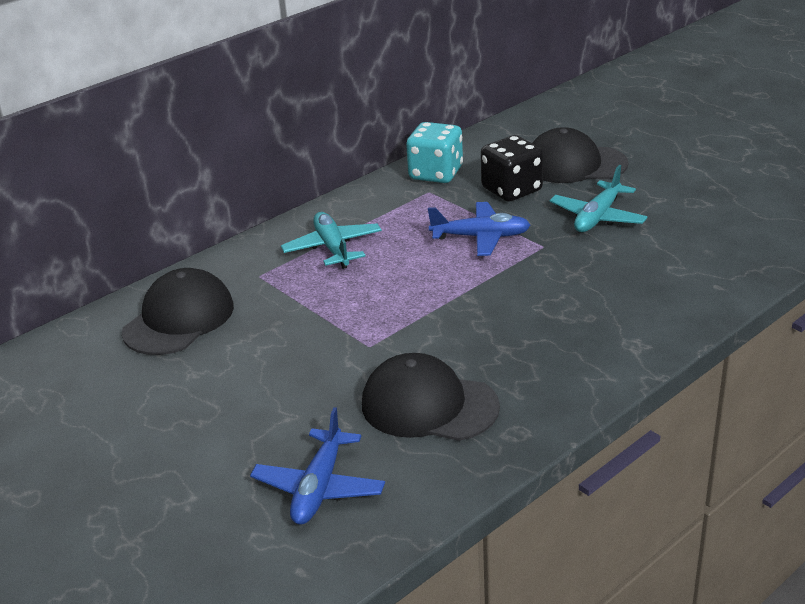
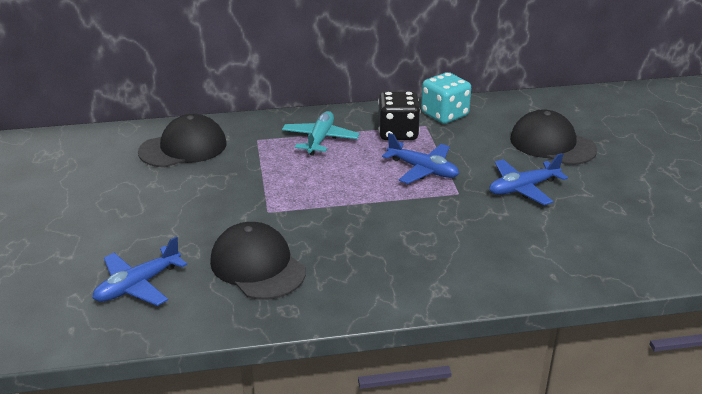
camera: 30 degrees right, 0 degrees up
black dice [481,135,543,202] -> black dice moved to [378,91,420,140]
turquoise plane [550,165,647,232] -> blue plane [489,153,568,205]

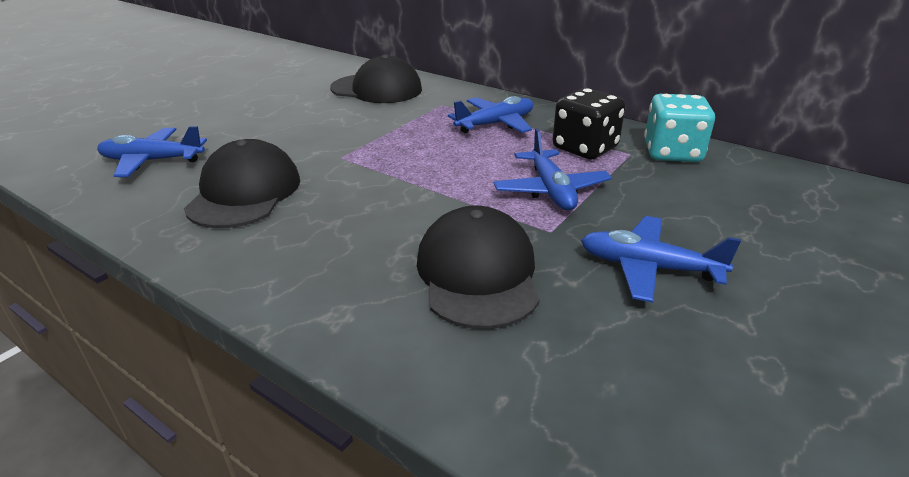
camera: 45 degrees right, 0 degrees up
turquoise plane [282,111,360,156] -> blue plane [448,96,533,133]
black cap [510,109,597,165] -> black cap moved to [417,205,540,329]

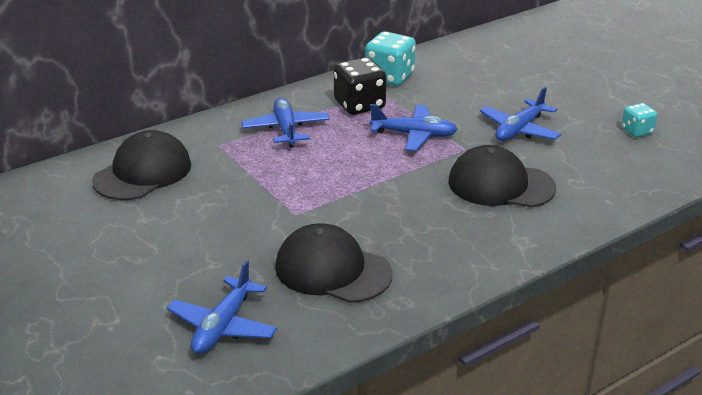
camera: 70 degrees left, 0 degrees up
none -> turquoise dice [621,103,657,137]

